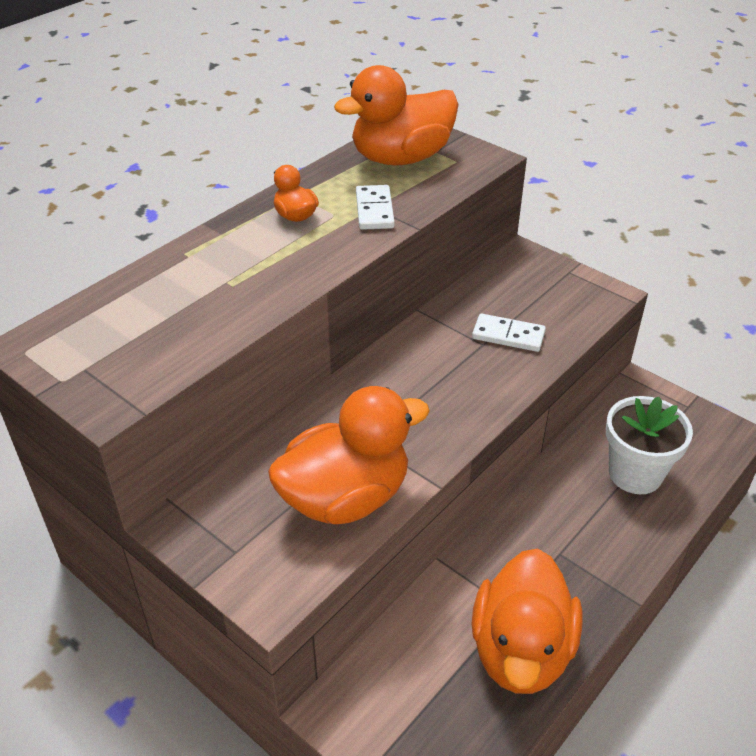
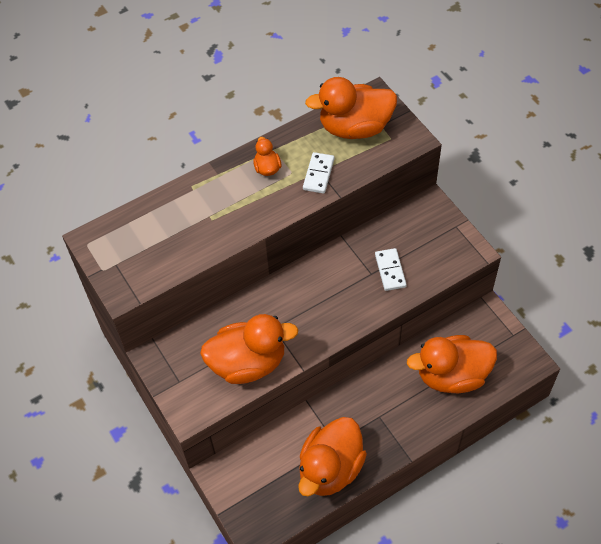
camera: 20 degrees right, 15 degrees up
white domino [472,314,546,352] -> white domino turned 45 degrees clockwise [375,248,407,291]
white flower pot [606,396,693,494] -> orange duck [407,335,497,393]

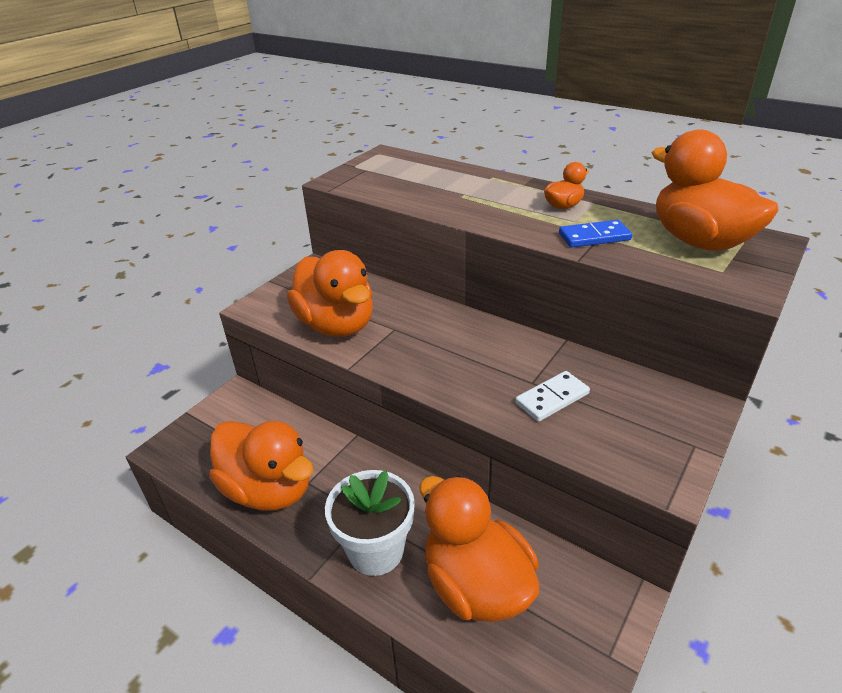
camera: 65 degrees right, 20 degrees down
orange duck [298,417,367,496] -> orange duck turned 150 degrees counterclockwise [209,421,314,510]
white domino [303,152,334,193] -> blue domino [559,220,632,248]
none -> white flower pot [325,470,415,576]

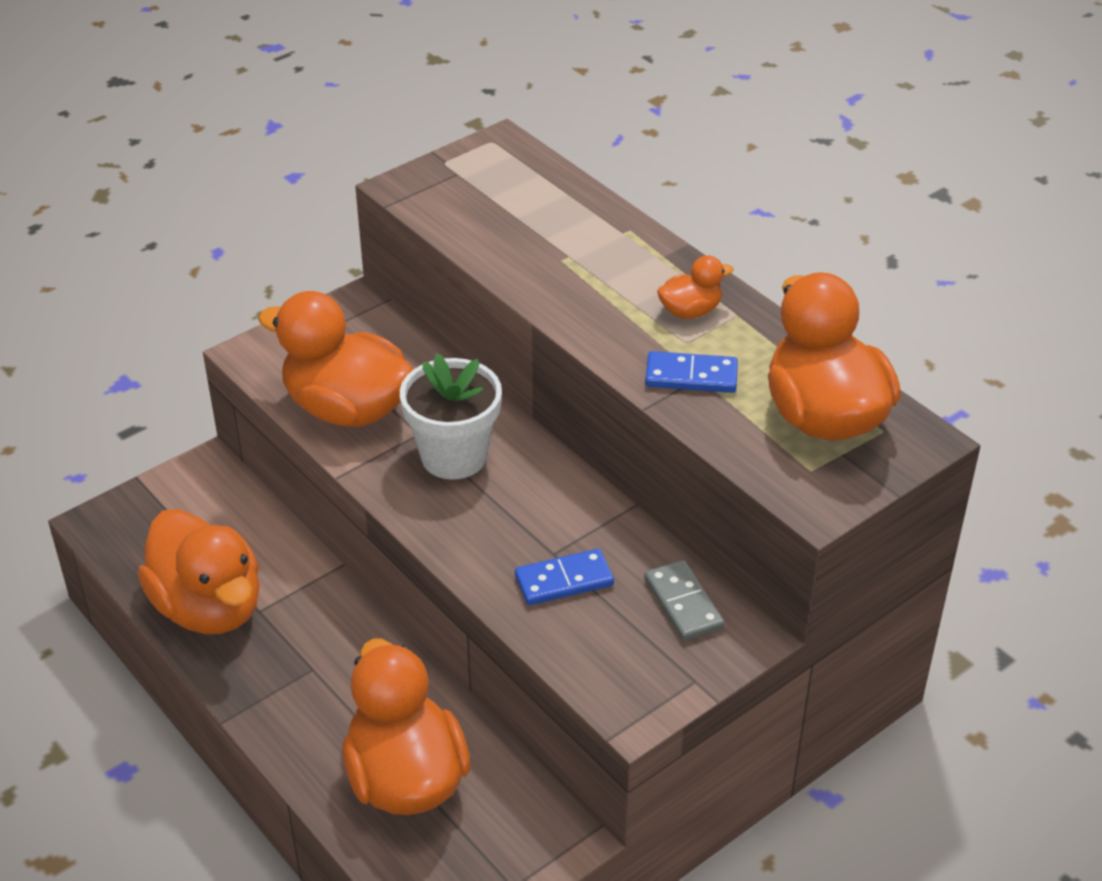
camera: 15 degrees right, 5 degrees up
orange duck [287,250,373,337] -> orange duck turned 135 degrees clockwise [258,291,413,427]
white flower pot [325,470,415,576] -> white flower pot moved to [400,353,502,480]
white domino [515,371,590,422] -> blue domino [515,549,614,605]
none -> grey domino [644,560,724,641]

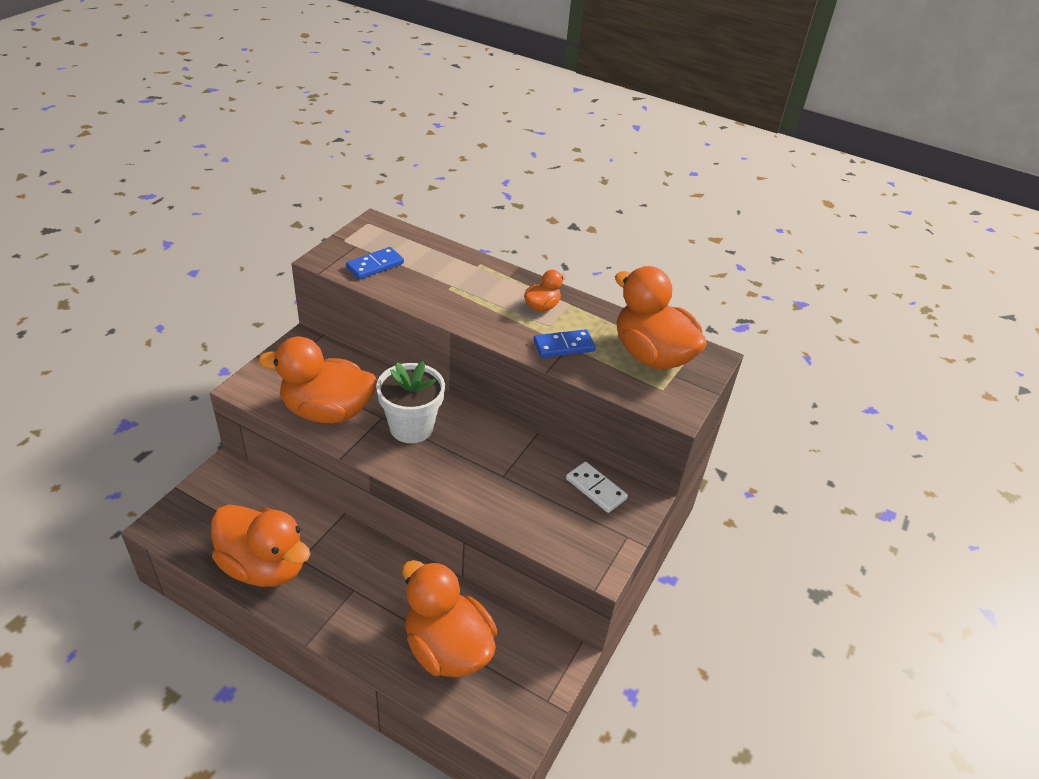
camera: 25 degrees left, 0 degrees up
blue domino [515,549,614,605] -> blue domino moved to [346,247,404,279]
grey domino [644,560,724,641] -> white domino [566,462,628,513]

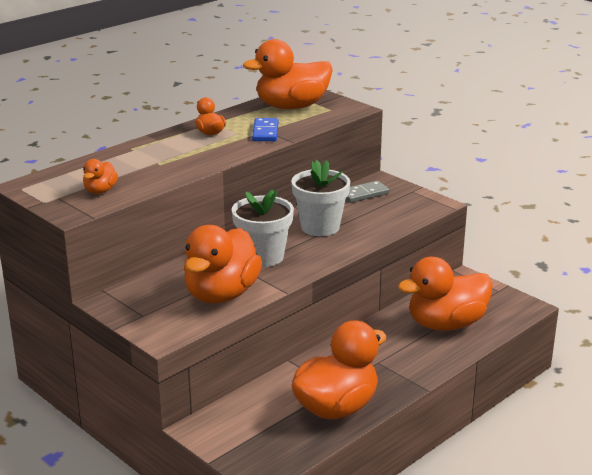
camera: 70 degrees left, 15 degrees down
blue domino [346,247,404,279] -> orange duck [83,159,118,194]
white domino [566,462,628,513] -> grey domino [345,181,390,203]
none -> white flower pot [291,160,350,236]

